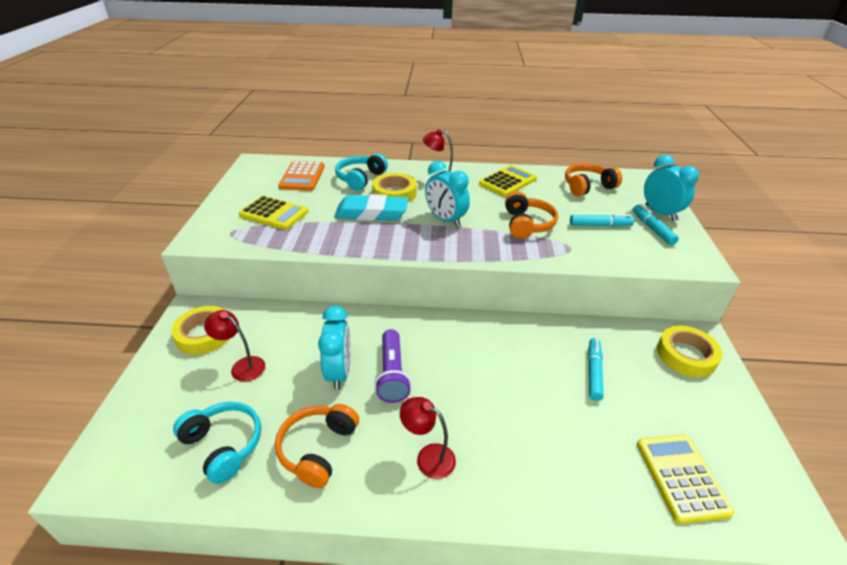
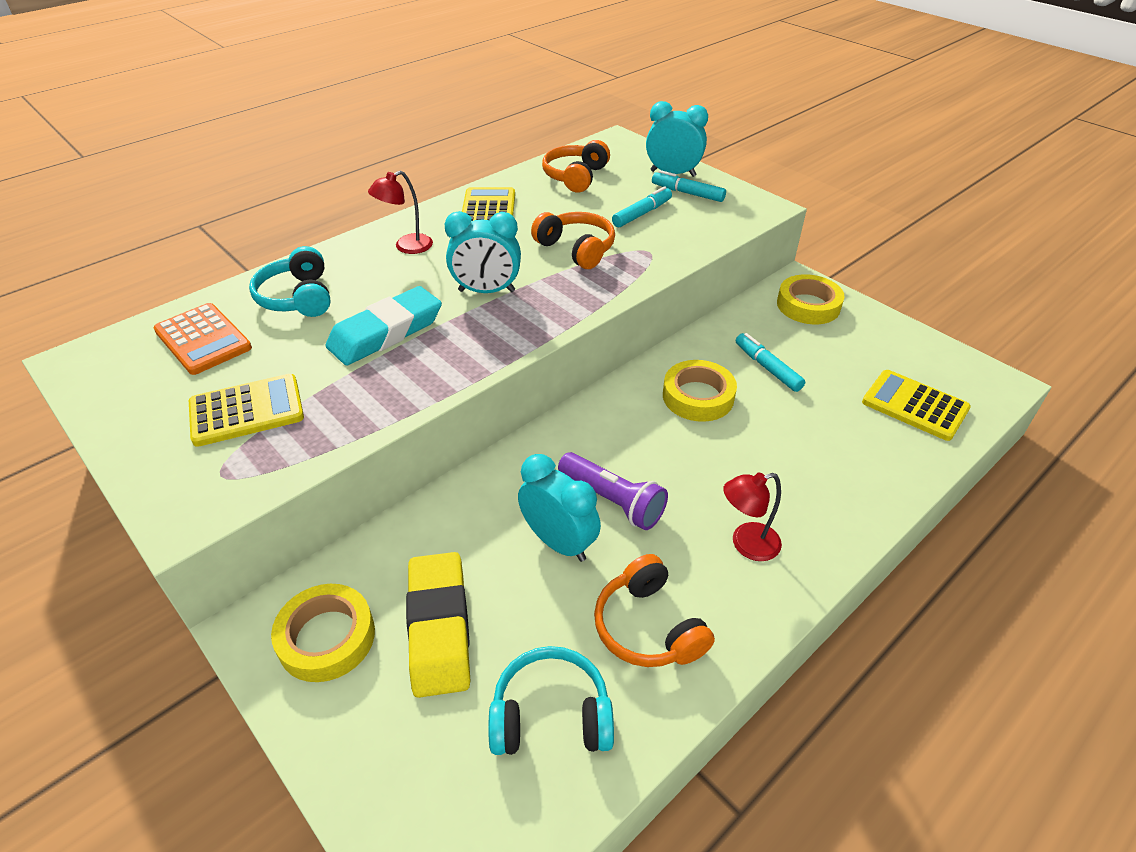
camera: 45 degrees left, 5 degrees up
red lamp [204,310,265,382] -> yellow eraser [406,552,470,698]
yellow tape [372,173,417,202] -> yellow tape moved to [663,360,737,422]

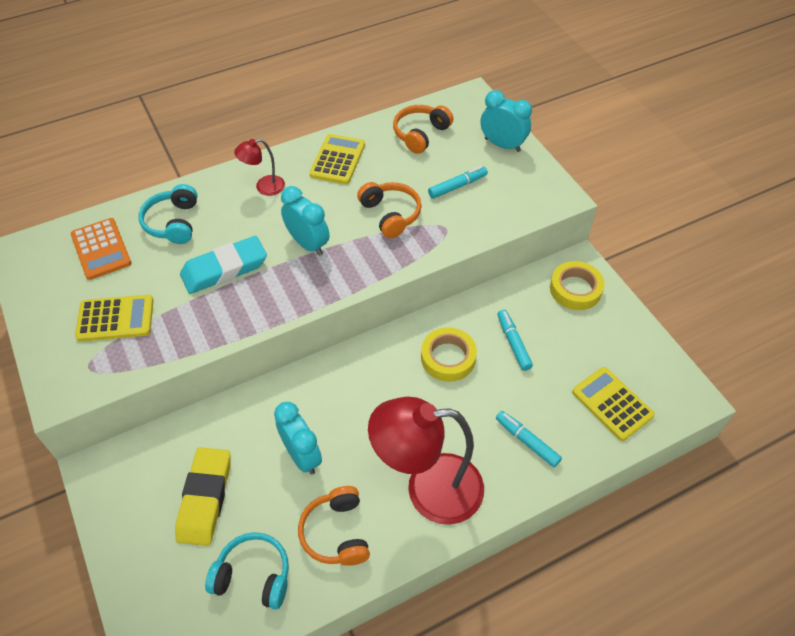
camera: 15 degrees right, 10 degrees up
yellow tape [271,584,375,682] -> none
turquoise clock [445,211,521,293] -> turquoise clock turned 150 degrees counterclockwise [281,186,330,256]
purple flashlight [558,452,668,530] -> none
turquoise marker [652,170,726,202] -> turquoise marker moved to [496,411,562,467]
red lamp [723,472,782,561] -> red lamp [368,397,484,525], size x2.19

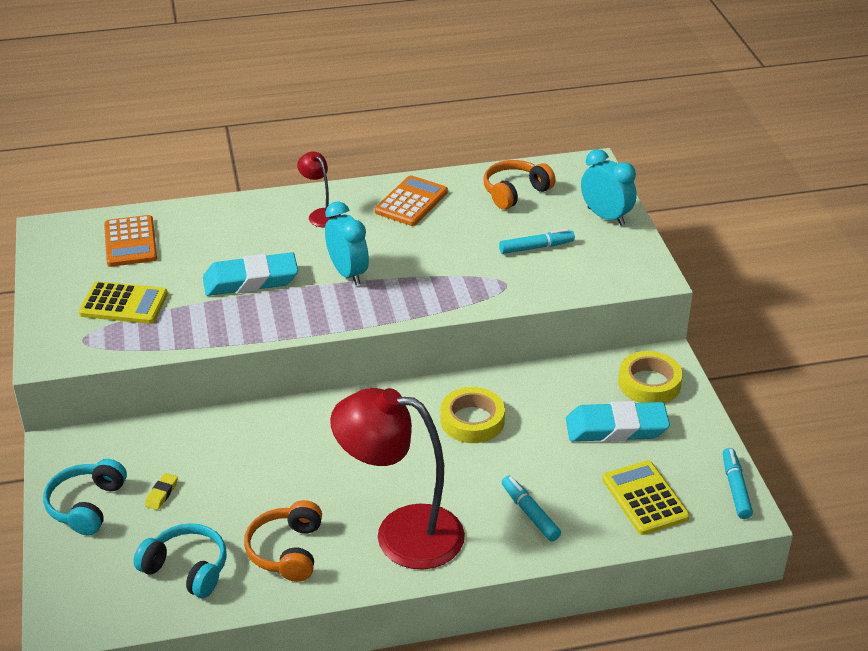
camera: 15 degrees right, 15 degrees down
turquoise headphones [139,184,197,244] -> turquoise headphones moved to [43,459,127,536]
yellow eraser [175,447,230,546] -> yellow eraser [145,473,178,510], size x0.41
red lamp [234,139,285,196] -> red lamp turned 60 degrees clockwise [297,151,341,227]
turquoise clock [274,402,322,475] -> none
yellow calculator [310,134,365,184] -> orange calculator [375,175,448,226]
orange headphones [357,182,422,238] -> none
turquoise marker [497,310,533,371] -> turquoise marker moved to [723,448,753,519]
none -> turquoise eraser [566,401,670,442]

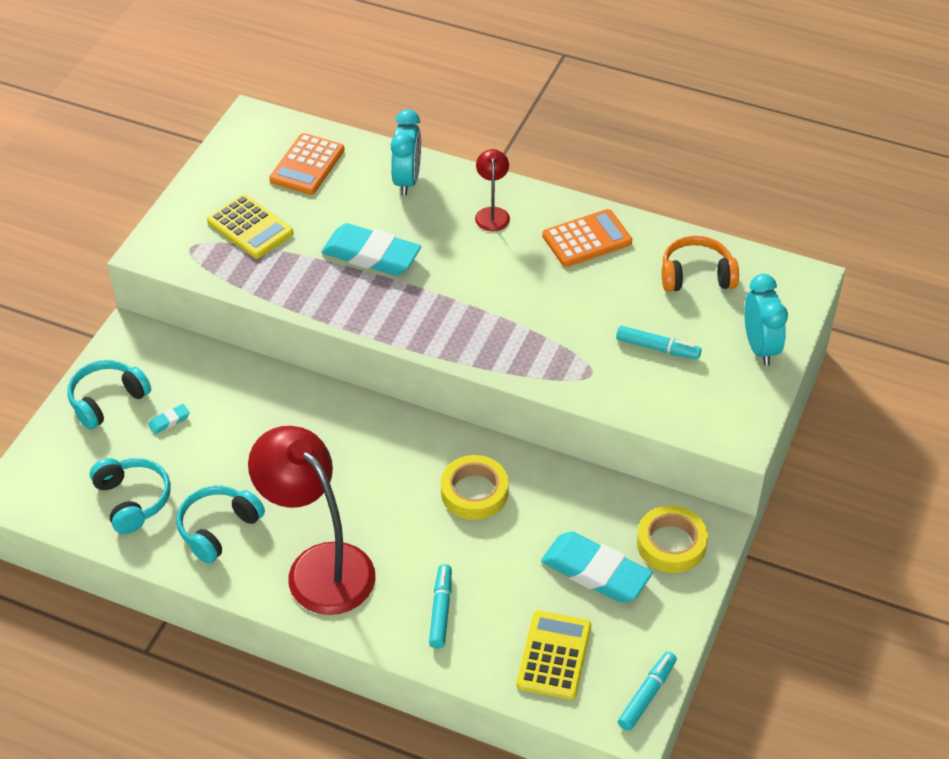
camera: 35 degrees right, 10 degrees up
yellow eraser [145,473,178,510] -> turquoise eraser [148,404,190,434]
orange headphones [244,500,322,582] -> turquoise headphones [176,485,265,563]
turquoise clock [325,201,369,285] -> turquoise clock moved to [391,109,421,196]

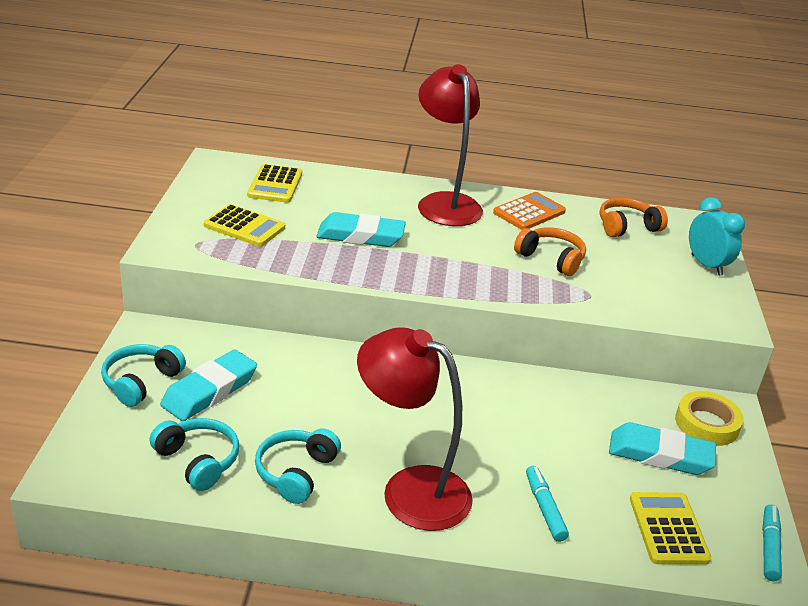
camera: 20 degrees left, 15 degrees down
turquoise eraser [148,404,190,434] -> turquoise eraser [160,349,257,421], size x2.45
orange calculator [269,133,345,195] -> yellow calculator [247,164,302,203]
turquoise clock [391,109,421,196] -> none
yellow tape [441,455,509,520] -> none
red lamp [475,149,510,231] -> red lamp [418,64,483,226], size x2.19
turquoise marker [616,326,702,359] -> none
none -> orange headphones [514,227,586,276]

